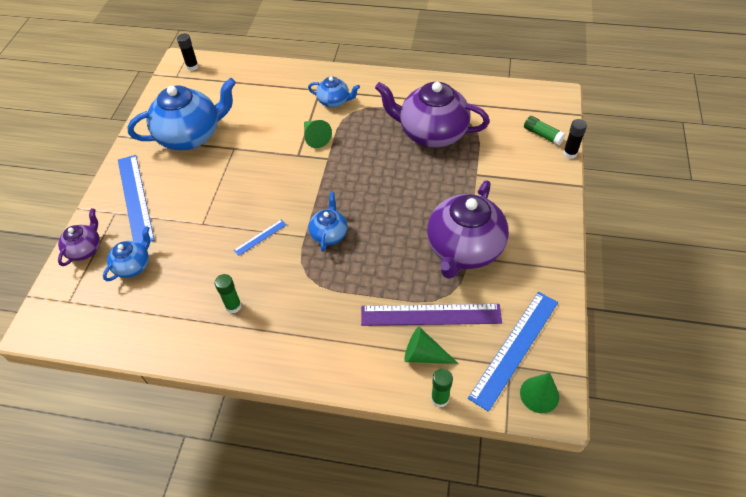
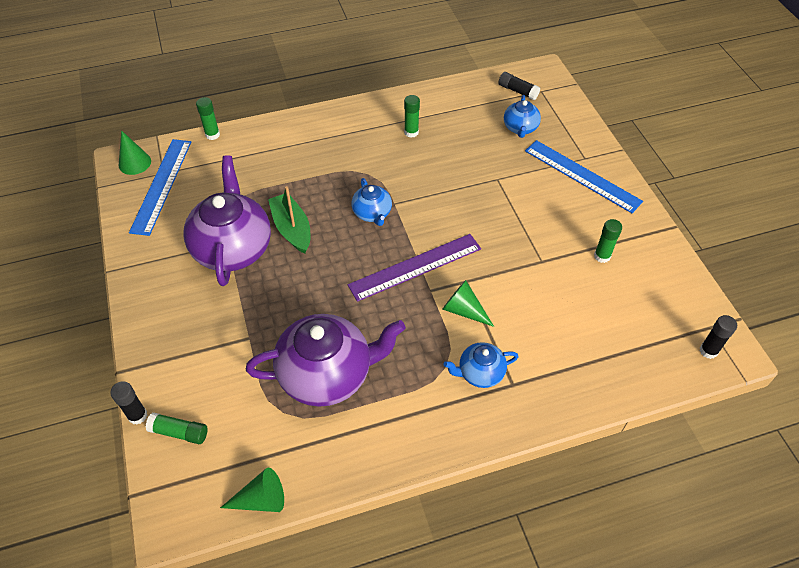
camera: 150 degrees right, 0 degrees up
purple teapot [58,208,100,266] -> none
blue teapot [127,78,236,150] -> green glue stick [594,219,622,263]
blue ruler [234,219,287,256] -> none
purple ruler [361,304,502,326] -> purple ruler moved to [348,234,481,302]
green cone [404,327,458,364] -> green cone moved to [220,468,284,512]
none -> green boat [268,186,310,254]
none -> black glue stick [498,72,540,100]

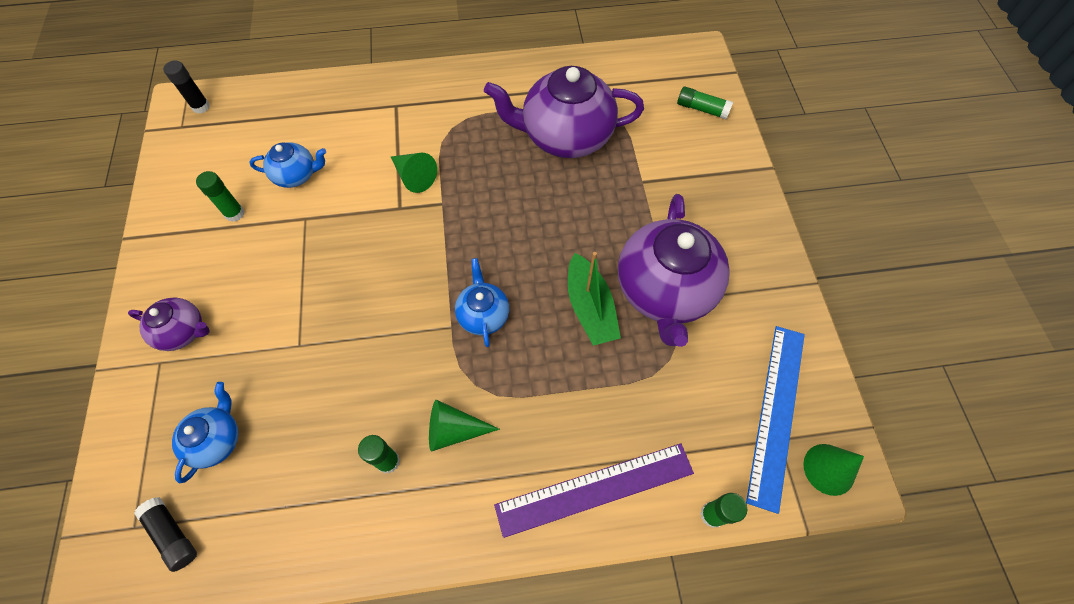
camera: 170 degrees left, 10 degrees up
black glue stick [110,381,147,425] -> none
green cone [220,468,284,512] -> green cone moved to [429,400,500,451]
purple ruler [348,234,481,302] -> purple ruler moved to [494,443,694,538]
blue teapot [444,342,519,388] -> blue teapot moved to [249,142,326,188]
blue ruler [525,140,643,213] -> purple teapot [128,297,210,351]

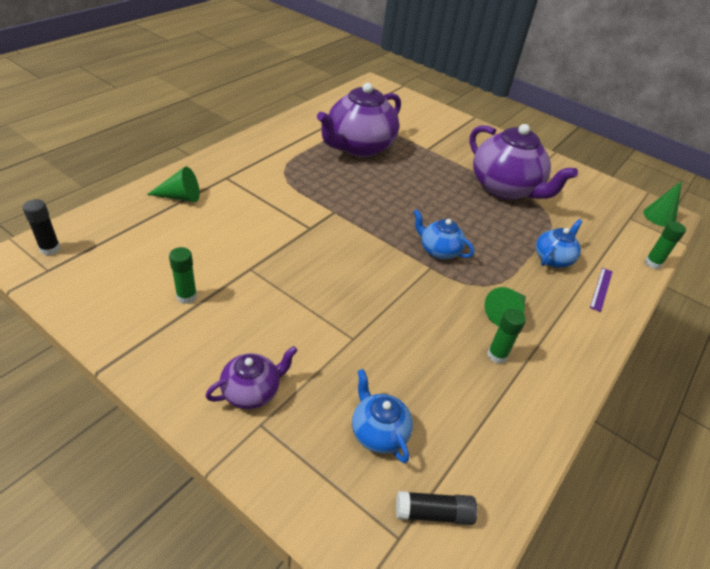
camera: 50 degrees left, 20 degrees down
blue teapot [249,142,326,188] -> blue teapot moved to [536,219,583,268]
green cone [391,153,437,193] -> green cone moved to [147,167,200,202]
purple ruler [494,443,694,538] -> purple ruler [590,268,612,312], size x0.46
green boat [568,252,621,346] -> none
green glue stick [677,86,733,119] -> none
blue ruler [746,326,805,514] -> none

